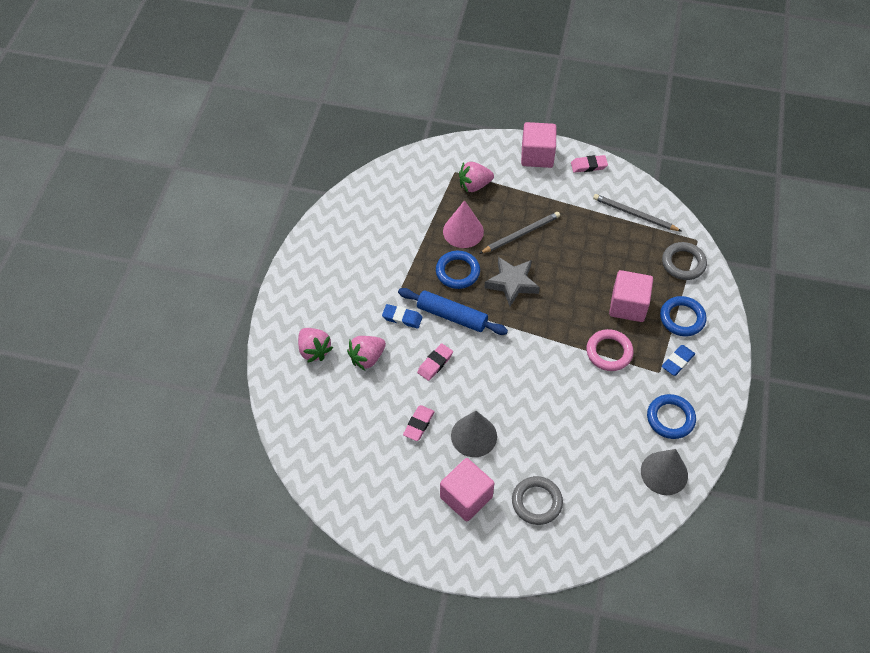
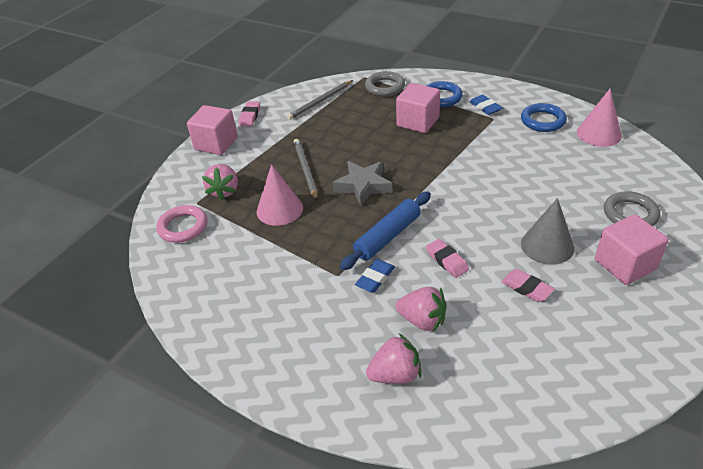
camera: 70 degrees left, 15 degrees down
pink strawberry [347,336,386,370] -> pink strawberry turned 45 degrees counterclockwise [396,287,447,332]
blue ring [436,251,480,289] -> none
pink ring [586,329,633,371] -> pink ring moved to [156,205,208,243]
grey cone [641,449,688,495] -> pink cone [577,88,622,147]

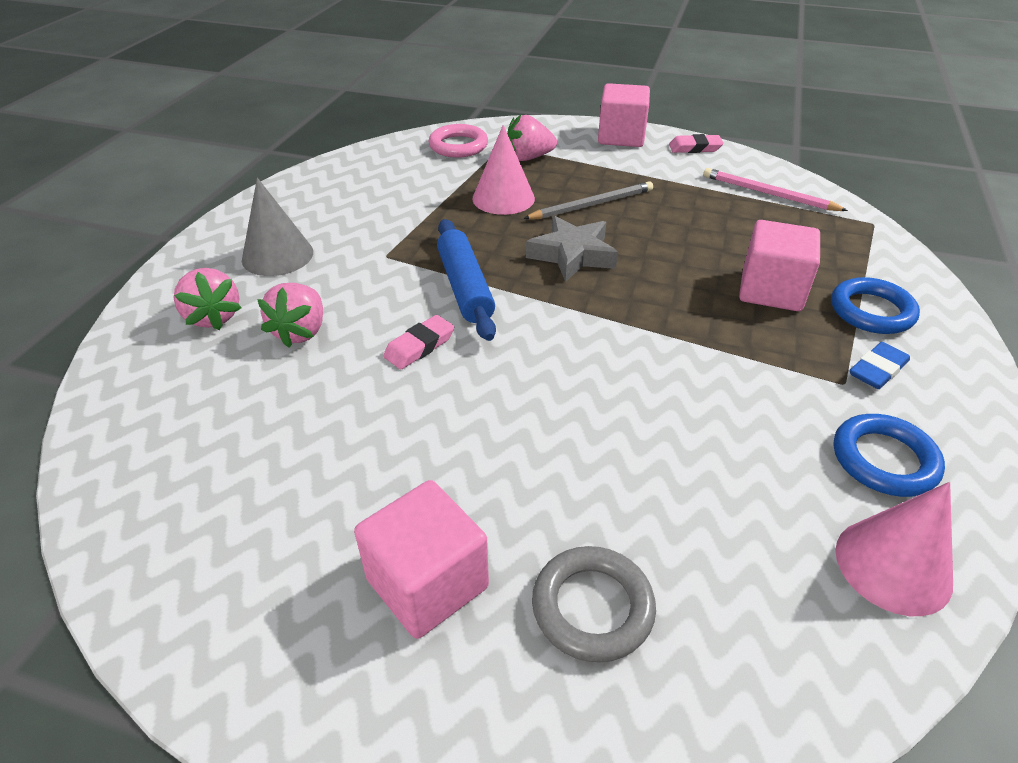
camera: 75 degrees right, 0 degrees up
grey pencil [287,80,353,120] -> pink pencil [703,168,848,211]
blue rolling pin [340,191,431,270] -> blue rolling pin turned 45 degrees clockwise [437,219,496,341]
blue eraser [355,259,395,293] -> none
grey ring [365,71,405,96] -> none
pink eraser [501,269,554,302] -> none
grey cone [521,198,574,265] -> grey cone moved to [242,178,313,276]

